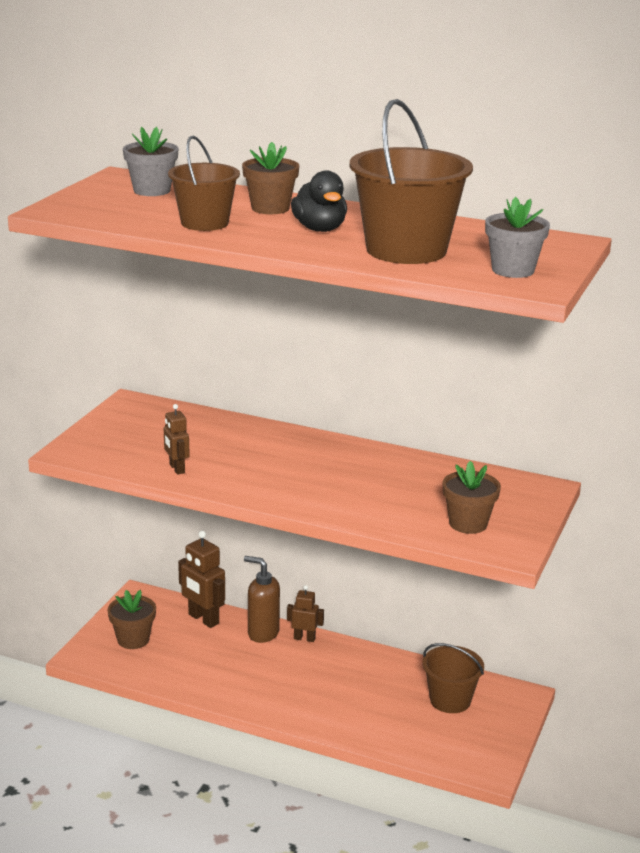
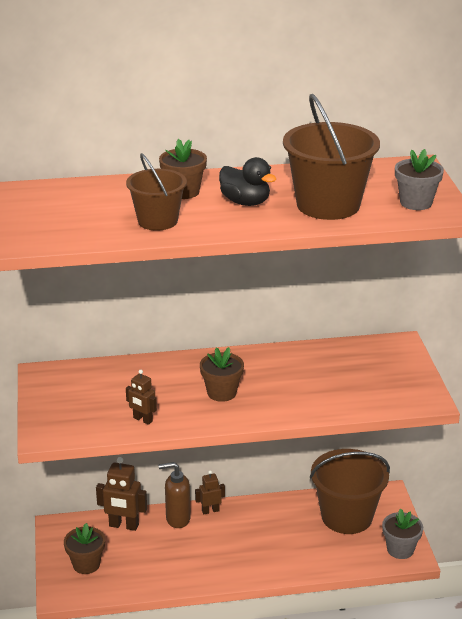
camera: 30 degrees left, 5 degrees up
grey flower pot [123,127,178,196] -> grey flower pot moved to [382,509,423,559]
brown bucket [422,643,484,713] -> brown bucket [310,449,390,534], size x1.63
brown flower pot [443,461,501,534] -> brown flower pot moved to [200,347,244,402]

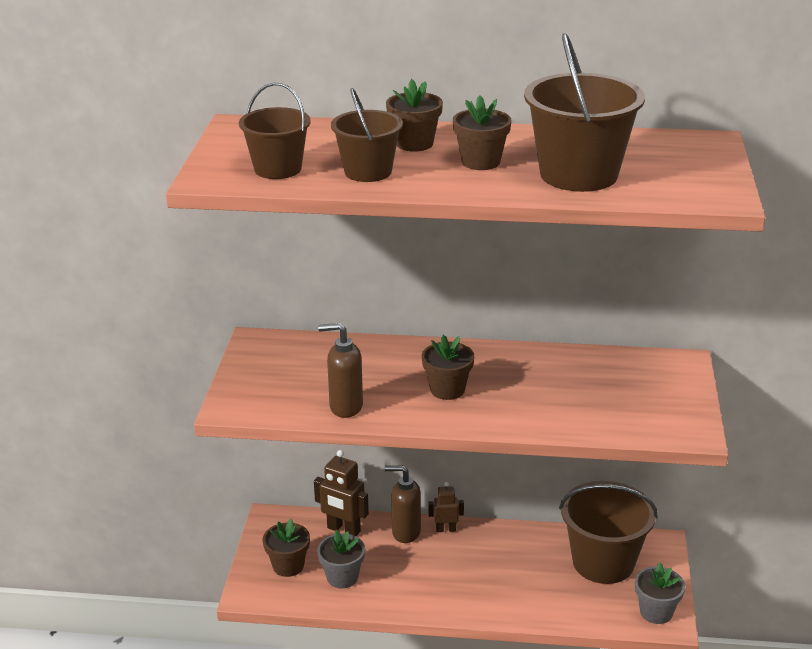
camera: 15 degrees right, 0 degrees up
brown robot [126,370,157,425] -> brown soap dispenser [318,323,363,418]
black duck [219,157,276,206] -> brown flower pot [453,96,511,170]
grey flower pot [395,149,444,210] -> grey flower pot moved to [317,529,365,588]
none -> brown bucket [239,83,311,179]

